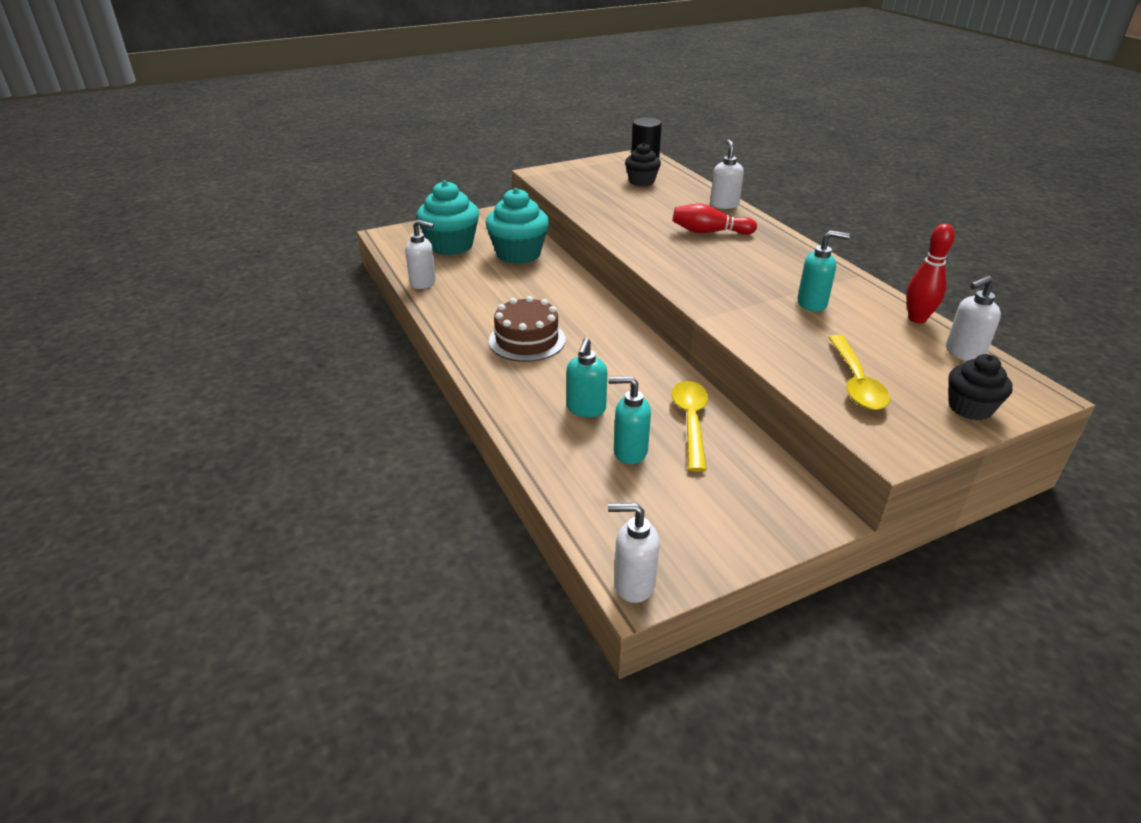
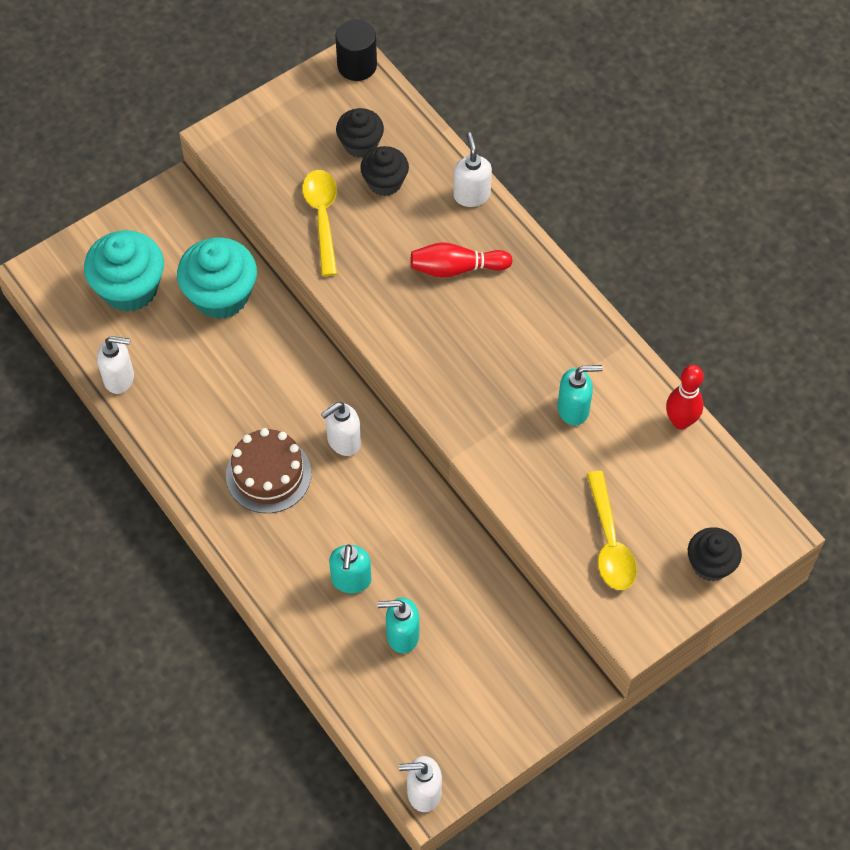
camera: 10 degrees left, 25 degrees up
yellow spoon [672,381,708,472] -> yellow spoon moved to [302,170,337,276]
white soap dispenser [946,276,1001,361] -> white soap dispenser moved to [321,402,361,456]
none -> black cupcake [360,146,409,196]

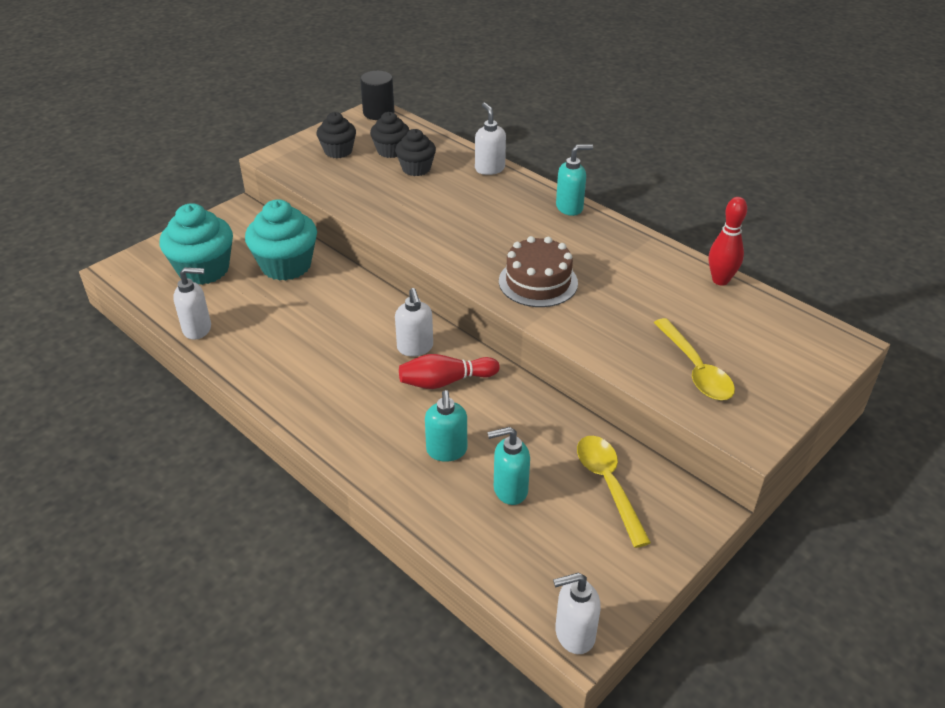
camera: 10 degrees left, 20 degrees down
brown cake [226,428,311,513] -> brown cake moved to [499,236,578,307]
yellow spoon [302,170,337,276] -> yellow spoon moved to [577,436,651,548]
white soap dispenser [321,402,361,456] -> white soap dispenser turned 60 degrees counterclockwise [395,288,433,356]
red bowling pin [411,242,513,278] -> red bowling pin moved to [399,354,500,389]
turquoise soap dispenser [557,365,603,425] -> turquoise soap dispenser moved to [556,144,593,216]
black cupcake [688,527,742,582] -> black cupcake moved to [317,112,356,158]

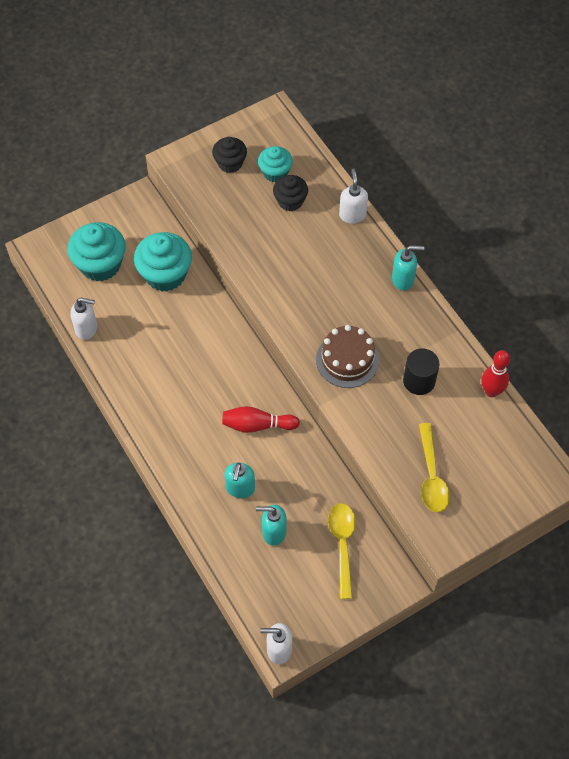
camera: 15 degrees right, 20 degrees up
black cylinder [360,71,395,120] -> black cylinder moved to [403,348,440,395]
black cupcake [370,112,409,158] -> turquoise cupcake [258,146,293,182]
white soap dispenser [395,288,433,356] -> none

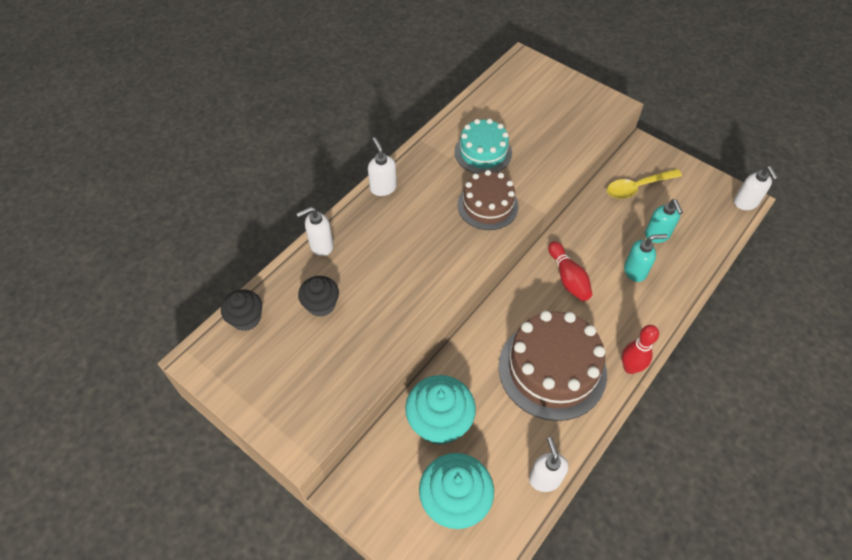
camera: 110 degrees left, 5 degrees down
black cupcake [212,137,247,173] -> black cupcake moved to [221,290,262,331]
turquoise cupcake [258,146,293,182] -> none
turquoise soap dispenser [392,245,425,291] -> white soap dispenser [368,137,397,196]
black cylinder [403,348,440,395] -> turquoise cake [454,119,512,174]
yellow spoon [419,423,450,512] -> none
red bowling pin [481,350,510,397] -> red bowling pin moved to [622,325,659,374]
none -> brown cake [498,311,607,421]

